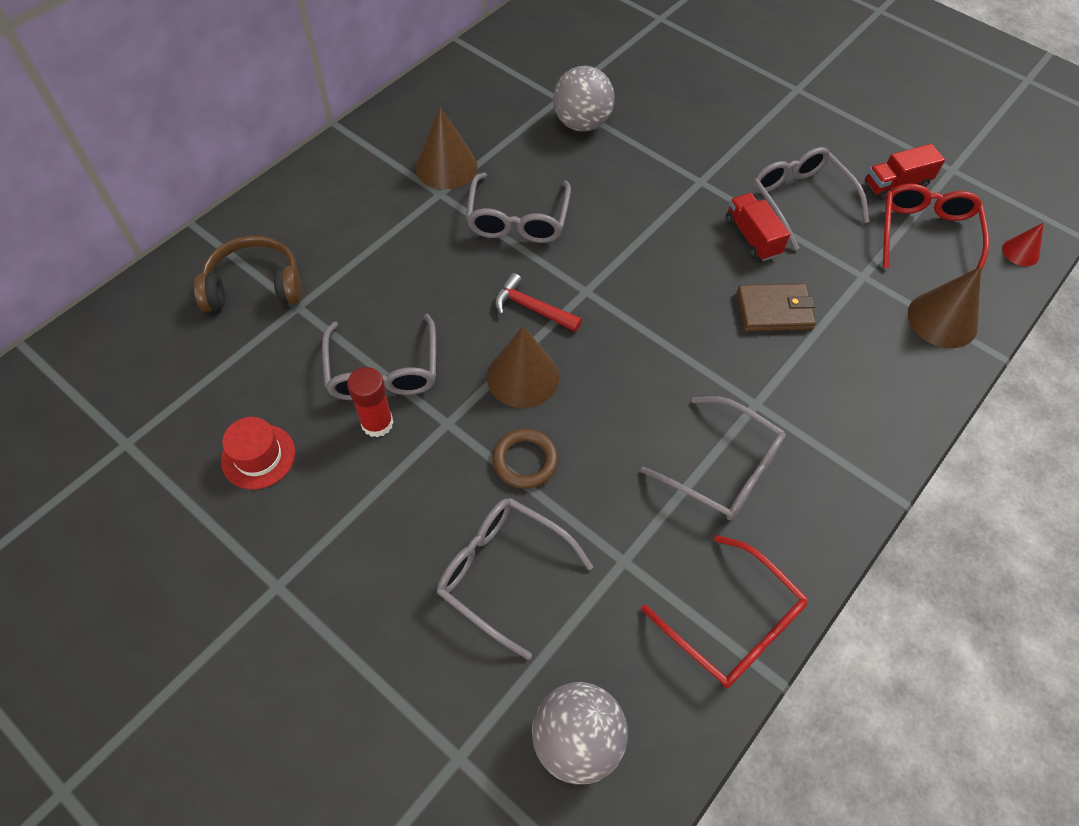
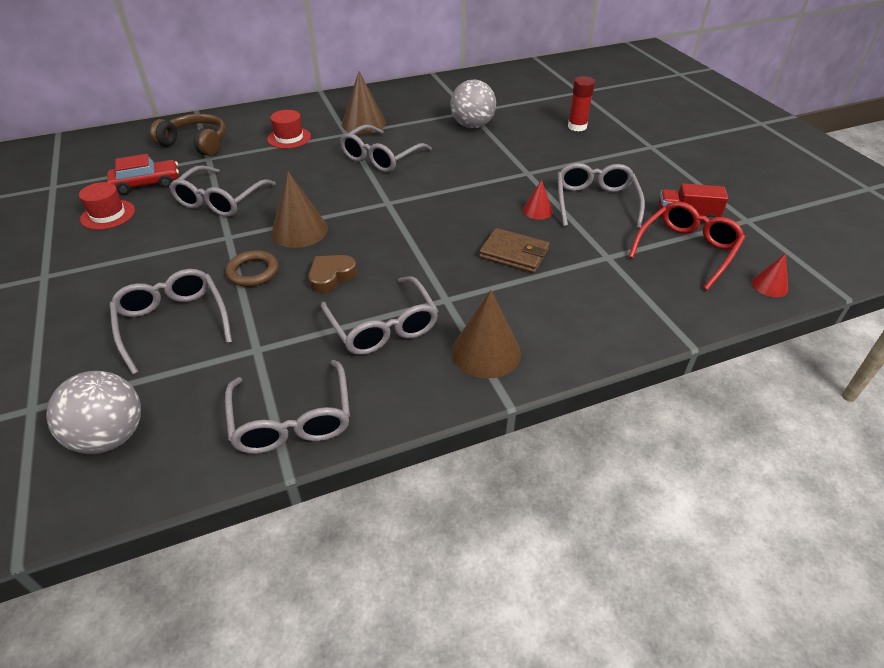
camera: 30 degrees right, 15 degrees down
red glue stick [347,367,394,437] -> red glue stick moved to [568,76,595,132]
red hammer [495,273,582,332] -> none
red glasses [641,535,808,688] -> grey glasses [225,360,350,454]
red truck [726,193,790,261] -> red cone [523,180,553,220]
brown cone [908,267,981,348] -> brown cone moved to [452,290,521,378]
none -> red car [107,154,179,195]
none -> red hat [267,110,311,149]
none -> brown heart [308,255,357,293]

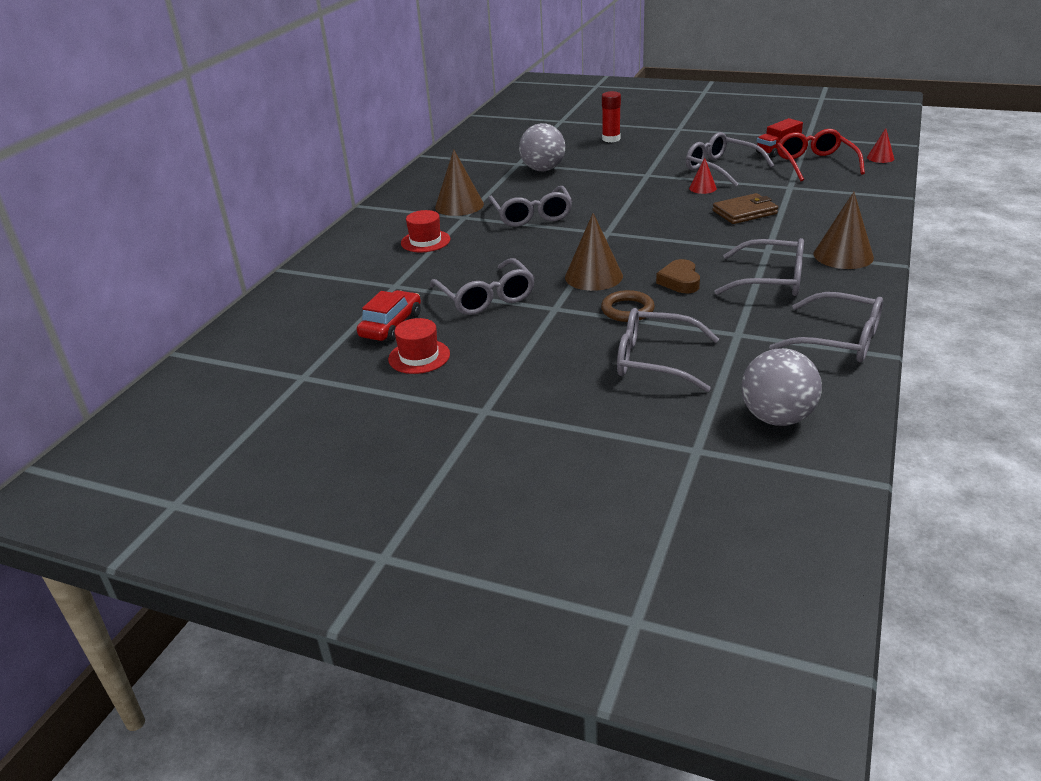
camera: 45 degrees left, 10 degrees down
brown headphones [150,114,226,156] -> none

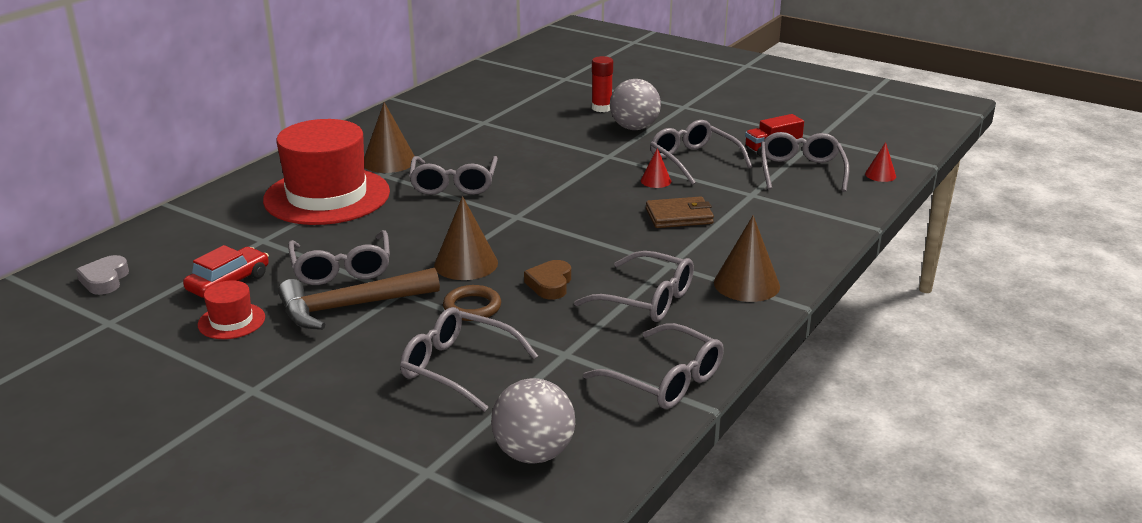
camera: 10 degrees right, 5 degrees down
red hat [401,210,450,252] -> red hat [263,119,390,225], size x2.31
grey ball [519,123,565,171] -> grey ball moved to [610,79,661,130]
red glasses [777,129,865,181] -> grey glasses [761,132,849,192]
none -> grey heart [76,255,129,295]
none -> brown hammer [278,268,440,330]

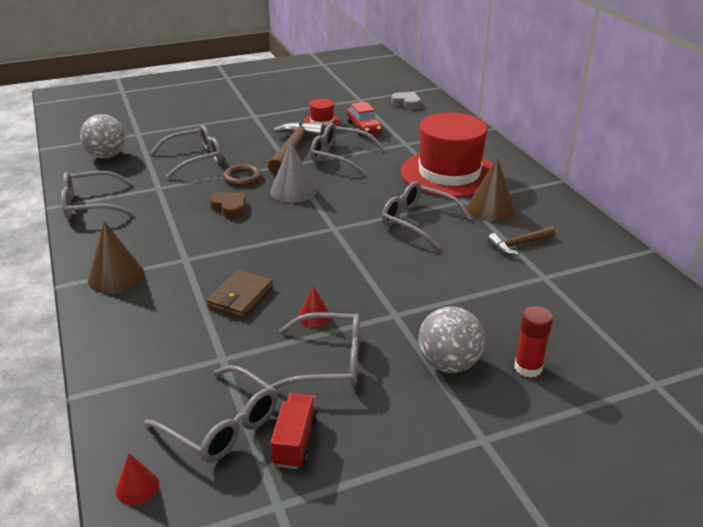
camera: 125 degrees right, 5 degrees up
brown cone [434,196,498,280] -> grey cone [270,141,317,203]
grey glasses [574,251,694,322] -> none
none -> brown hammer [487,226,555,255]

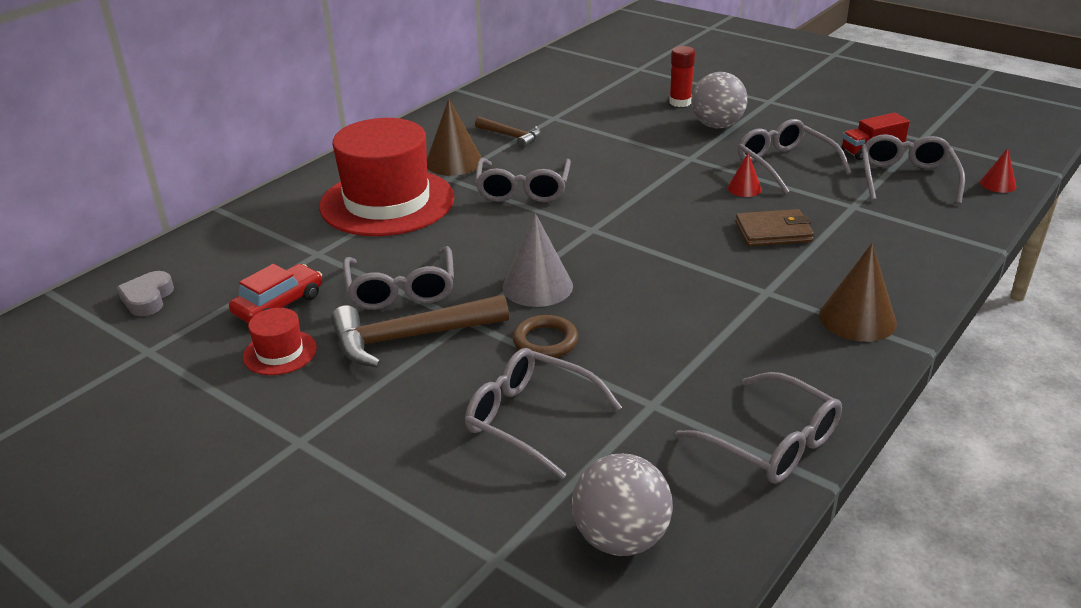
camera: 120 degrees left, 0 degrees up
brown heart [210,192,245,218] -> none

